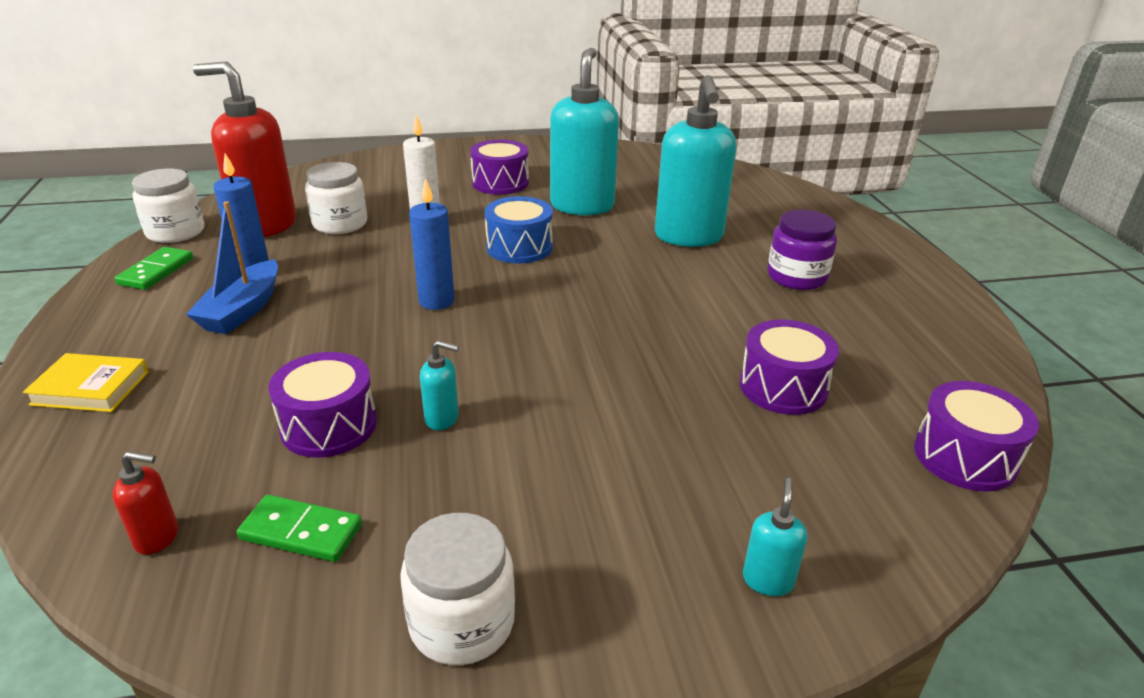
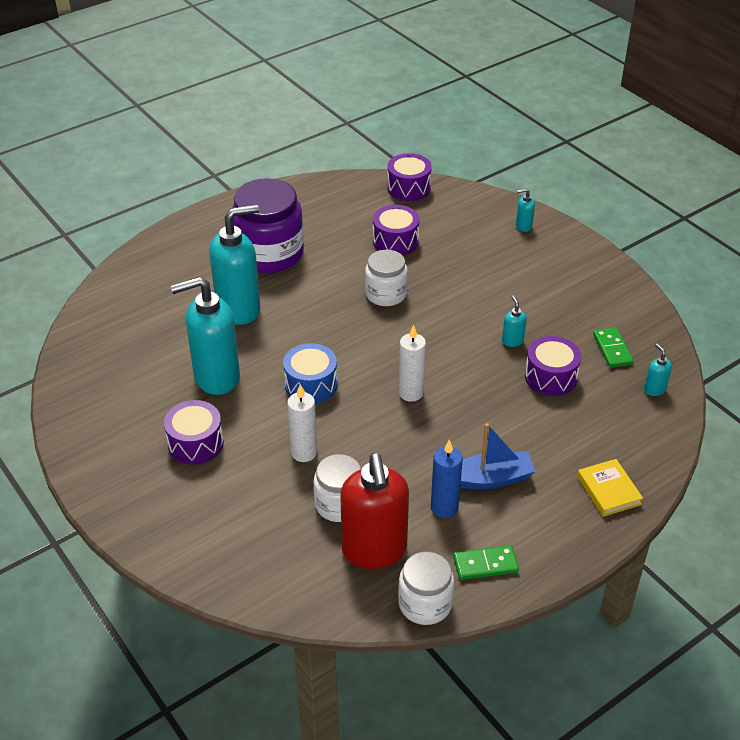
camera: 115 degrees left, 10 degrees up
red soap dispenser [112,451,178,555] -> turquoise soap dispenser [644,344,672,396]
white jar [400,513,515,665] -> white jar moved to [365,250,408,306]
blue candle [409,178,454,310] -> white candle [399,324,426,402]
purple jar [767,210,837,290] -> purple jar [232,178,304,273], size x1.72

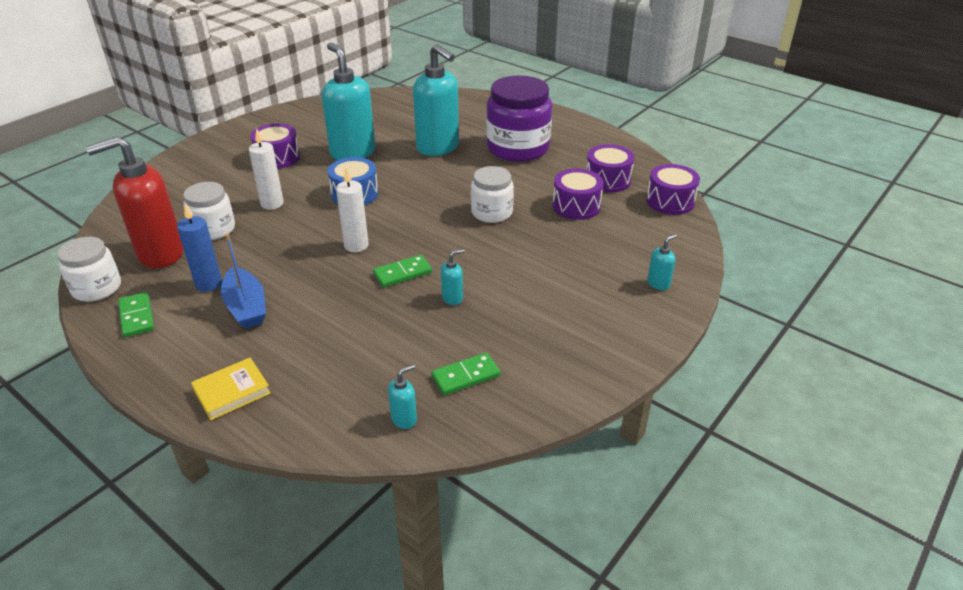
camera: 75 degrees right, 5 degrees down
turquoise soap dispenser [516,188,535,232] -> turquoise soap dispenser turned 75 degrees clockwise [647,234,677,290]
purple drum [525,336,581,396] -> purple drum moved to [586,144,635,193]
none -> green domino [373,255,432,288]

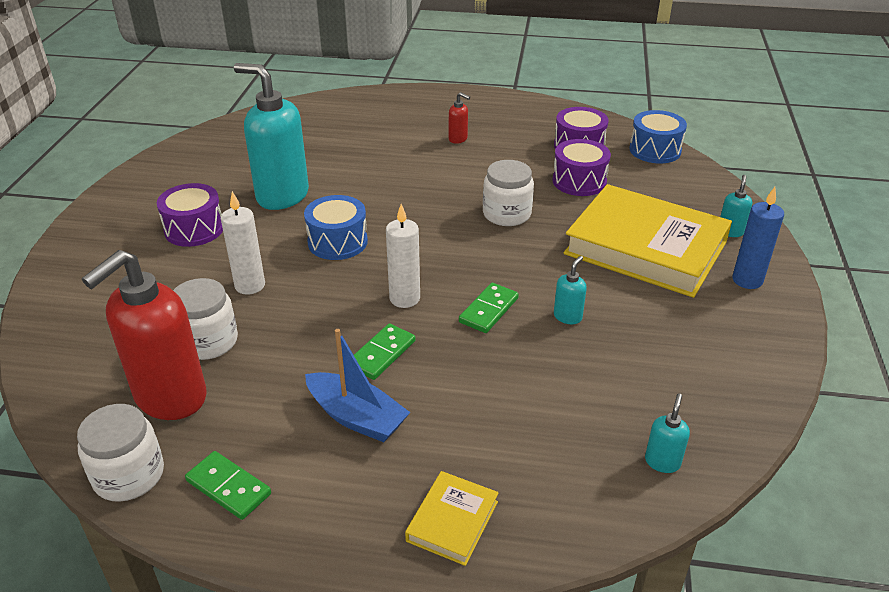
camera: 30 degrees left, 0 degrees up
blue candle [177,203,222,292] -> blue candle moved to [732,187,784,289]
turquoise soap dispenser [413,44,459,156] -> none
green domino [431,353,500,395] -> green domino moved to [354,323,415,380]
purple jar [486,75,552,162] -> red soap dispenser [449,92,470,144]
purple drum [646,164,700,215] -> blue drum [629,110,687,163]
none -> yellow book [564,184,732,298]

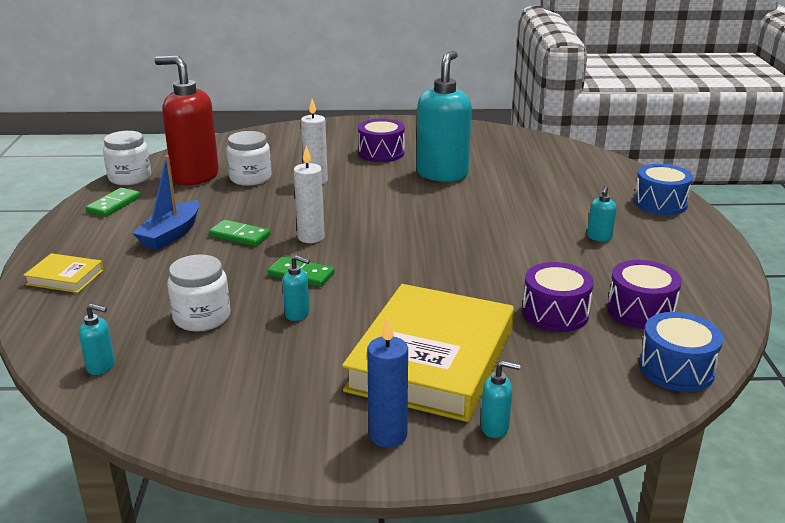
camera: 80 degrees right, 10 degrees down
blue drum [304,195,368,260] -> blue drum moved to [634,164,693,215]
red soap dispenser [449,92,470,144] -> turquoise soap dispenser [587,185,617,241]
white jar [483,160,534,226] -> white jar moved to [167,254,230,331]

